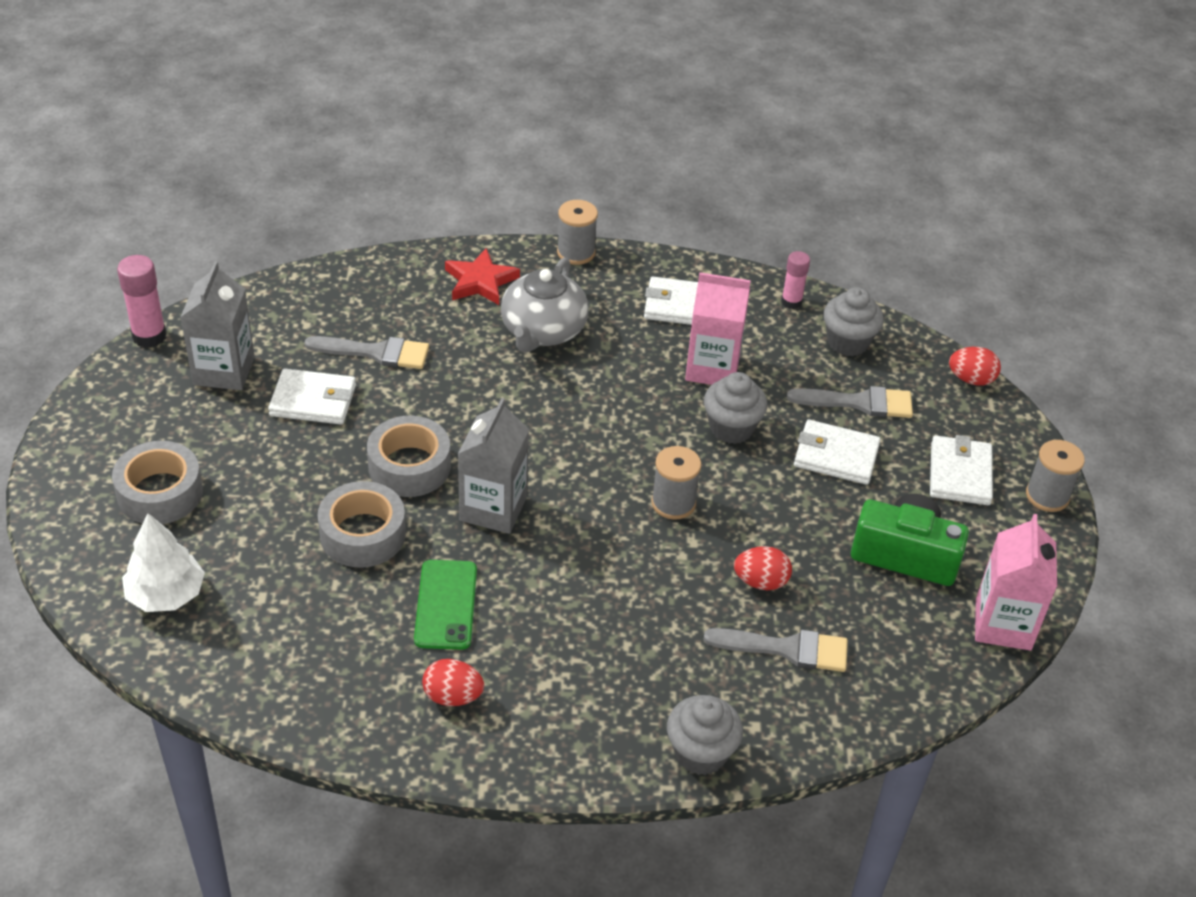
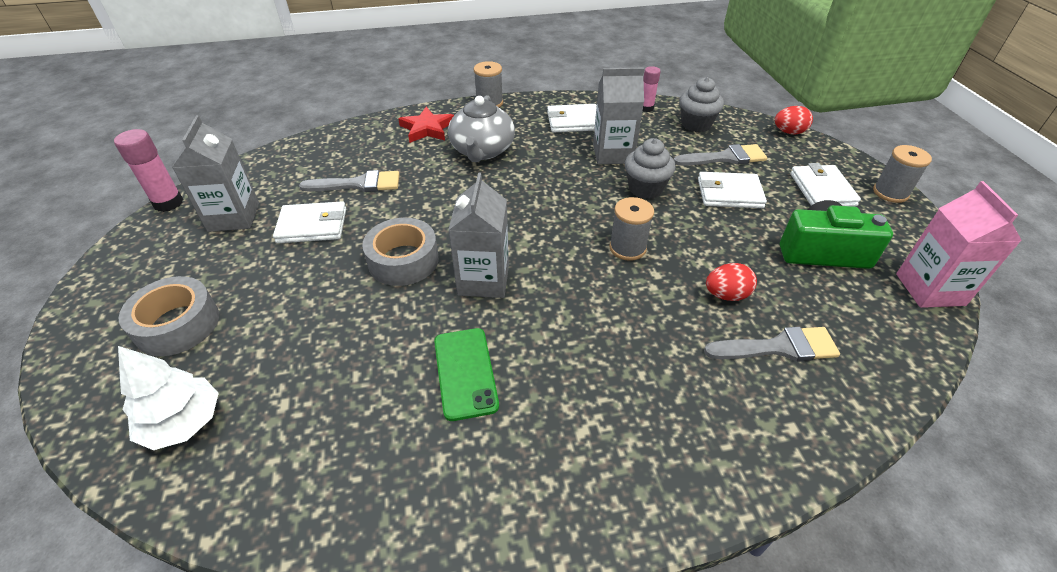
camera: 10 degrees left, 0 degrees up
grey tape [318,481,406,567] -> none
red egg [422,659,484,706] -> none
grey cupcake [667,695,743,775] -> none
pink carton [685,273,751,385] -> grey carton [593,68,644,164]

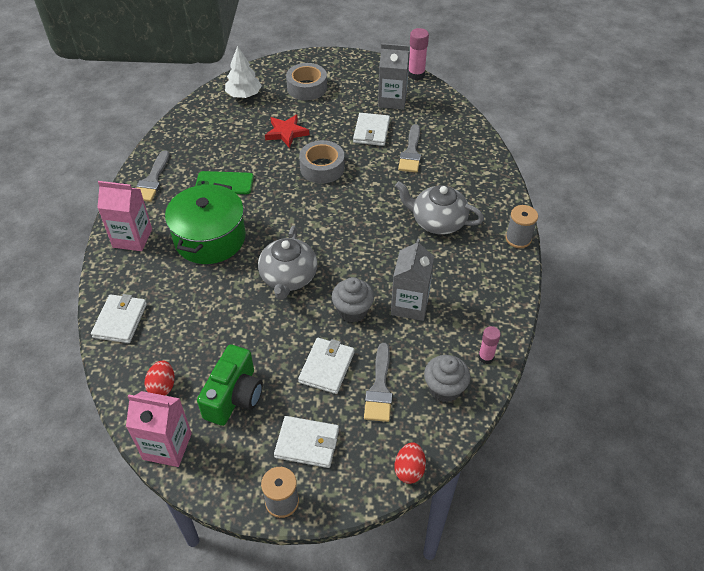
camera: 105 degrees right, 5 degrees up
red star [398,107,454,143] -> red star moved to [265,115,309,148]
grey carton [448,172,509,298] -> none
white wallet [547,104,597,133] -> white wallet moved to [91,294,147,343]
grey spool [609,197,654,261] -> grey teapot [258,226,317,300]
grey brush [704,327,840,361] -> grey brush moved to [136,150,169,202]
red egg [706,263,757,301] -> red egg moved to [145,361,175,395]
none -> pink carton [97,181,152,251]
none -> green pot [165,183,246,264]

